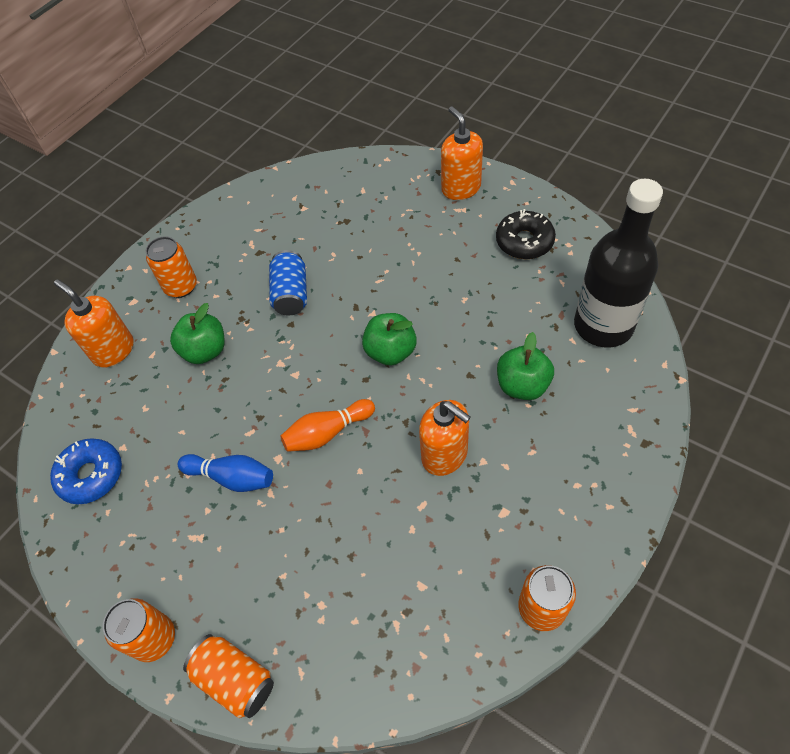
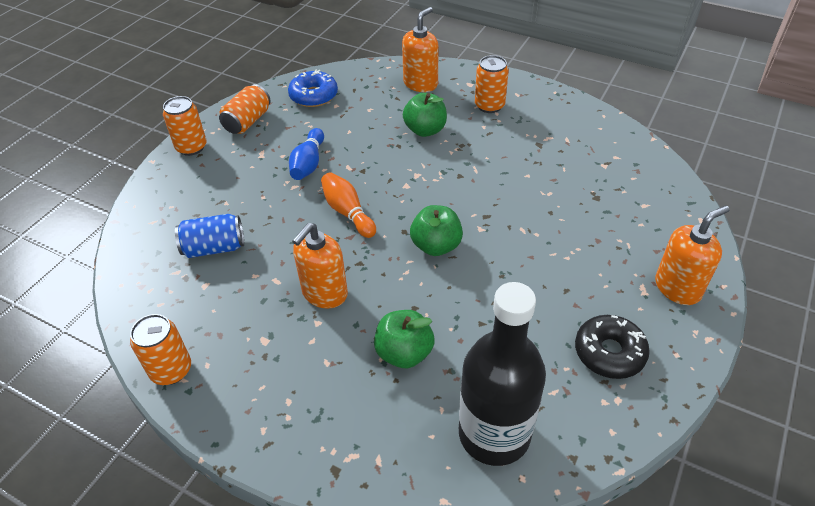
camera: 80 degrees right, 10 degrees down
orange can [183,634,274,718] -> orange can moved to [219,84,271,134]
blue can [269,250,307,315] -> blue can moved to [175,214,244,258]

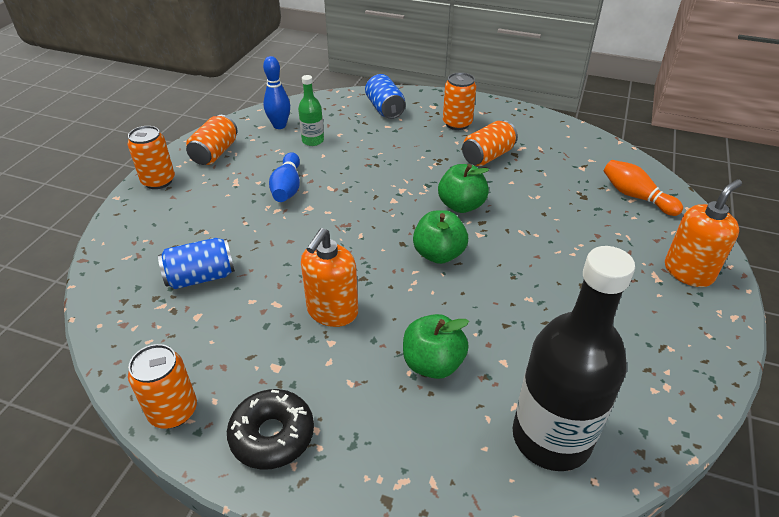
camera: 10 degrees left, 5 degrees down
blue donut [288,70,338,107] -> blue bowling pin [263,56,290,129]
orange bowling pin [321,172,376,238] -> orange bowling pin moved to [604,160,683,216]
orange soap dispenser [402,7,439,92] -> blue can [365,74,405,119]
green apple [403,93,447,137] -> green apple moved to [438,164,489,213]
black donut [575,315,650,379] -> black donut moved to [227,389,314,470]
none -> green bottle [298,75,324,146]
none -> orange can [462,120,518,166]

